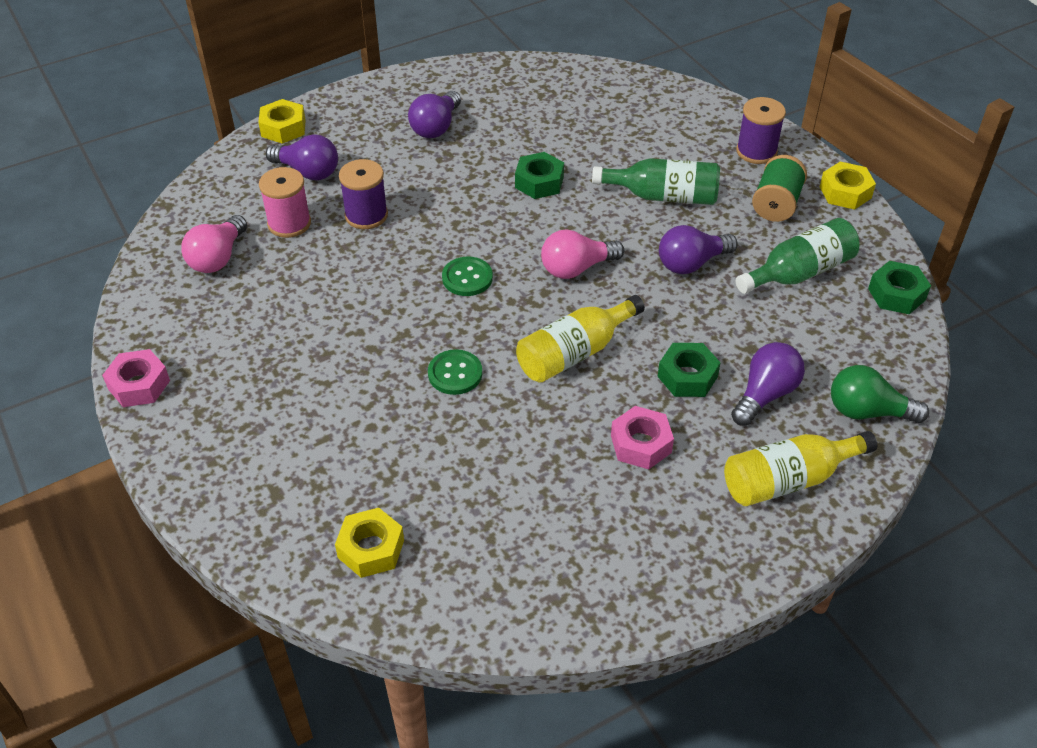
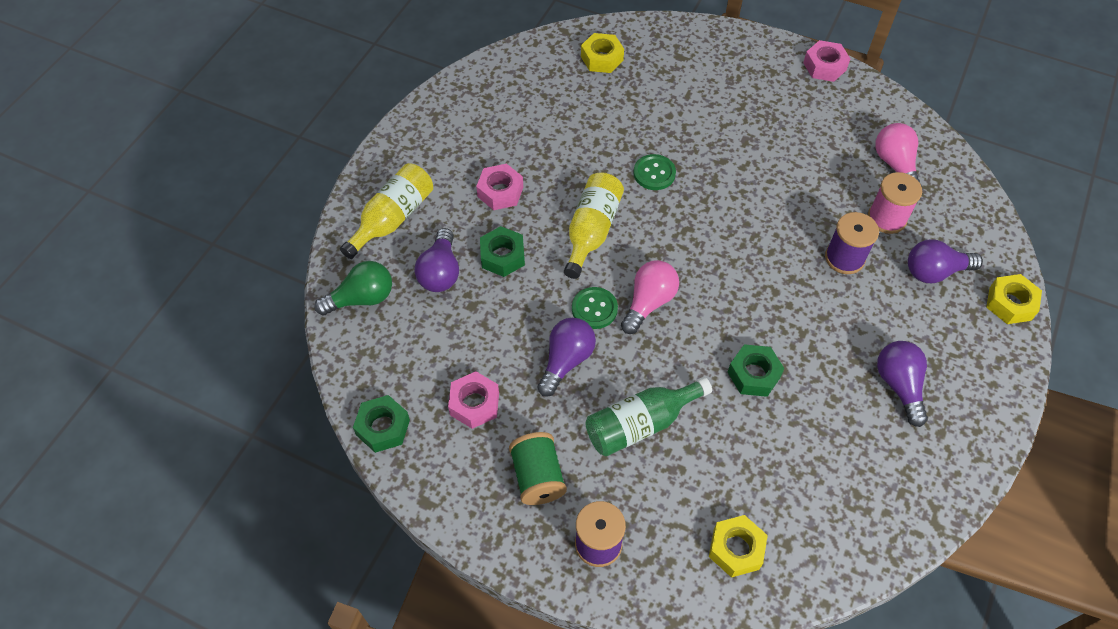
camera: 145 degrees right, 10 degrees up
green button [442,257,493,296] -> green button moved to [572,287,618,329]
green bottle [736,218,860,294] -> pink nut [448,371,499,429]
yellow nut [820,162,876,210] -> yellow nut moved to [709,515,768,578]

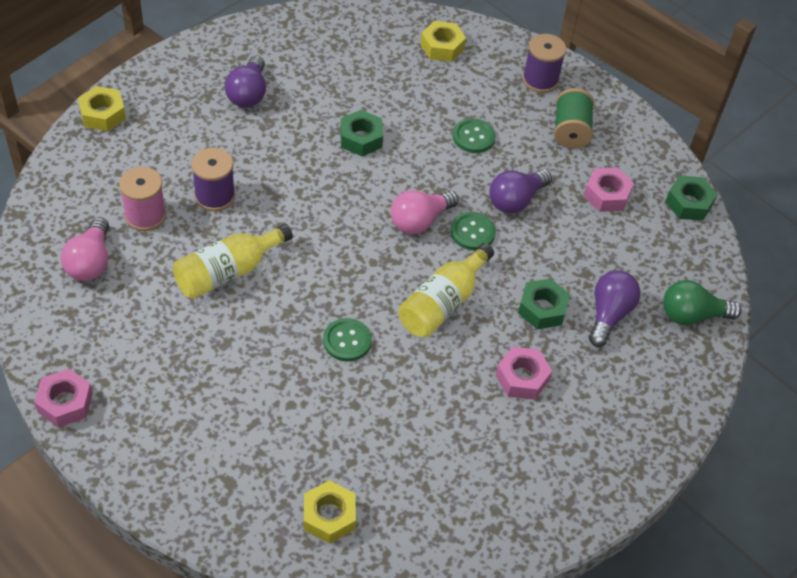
camera: 165 degrees left, 5 degrees down
yellow bottle [340,163,433,259] -> yellow bottle moved to [173,224,293,299]
green bottle [586,377,712,456] -> green button [453,118,496,153]
purple light bulb [908,239,983,283] -> none

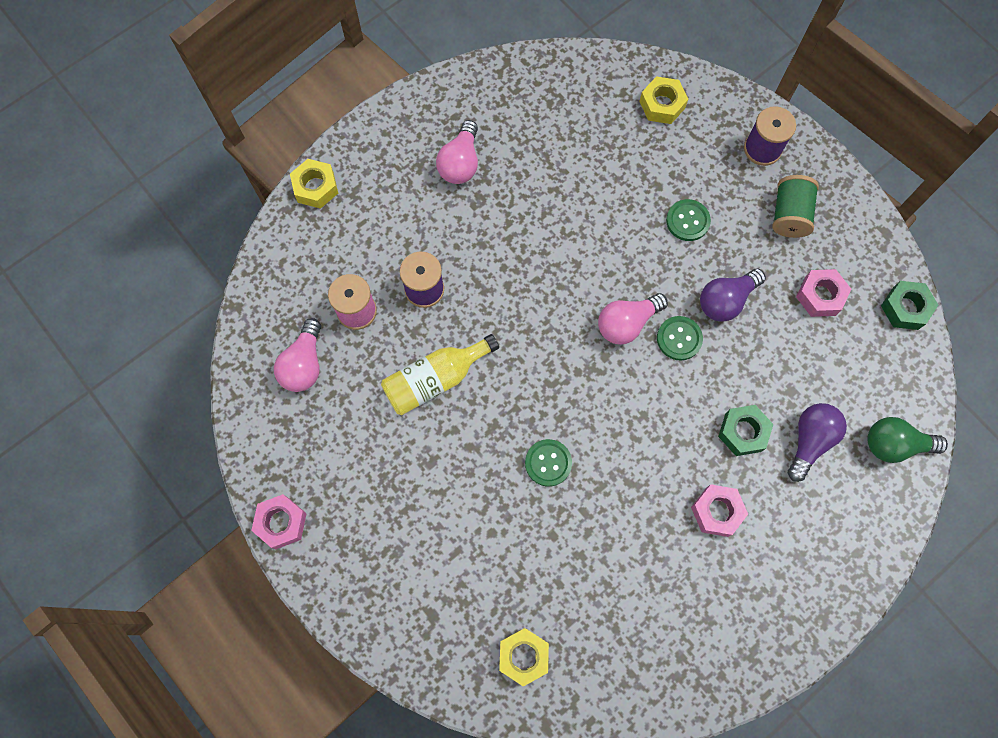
camera: 10 degrees right, 20 degrees up
purple light bulb [225,55,266,108] -> pink light bulb [436,120,478,184]
green nut [340,110,383,156] -> none
yellow bottle [399,243,494,337] -> none

